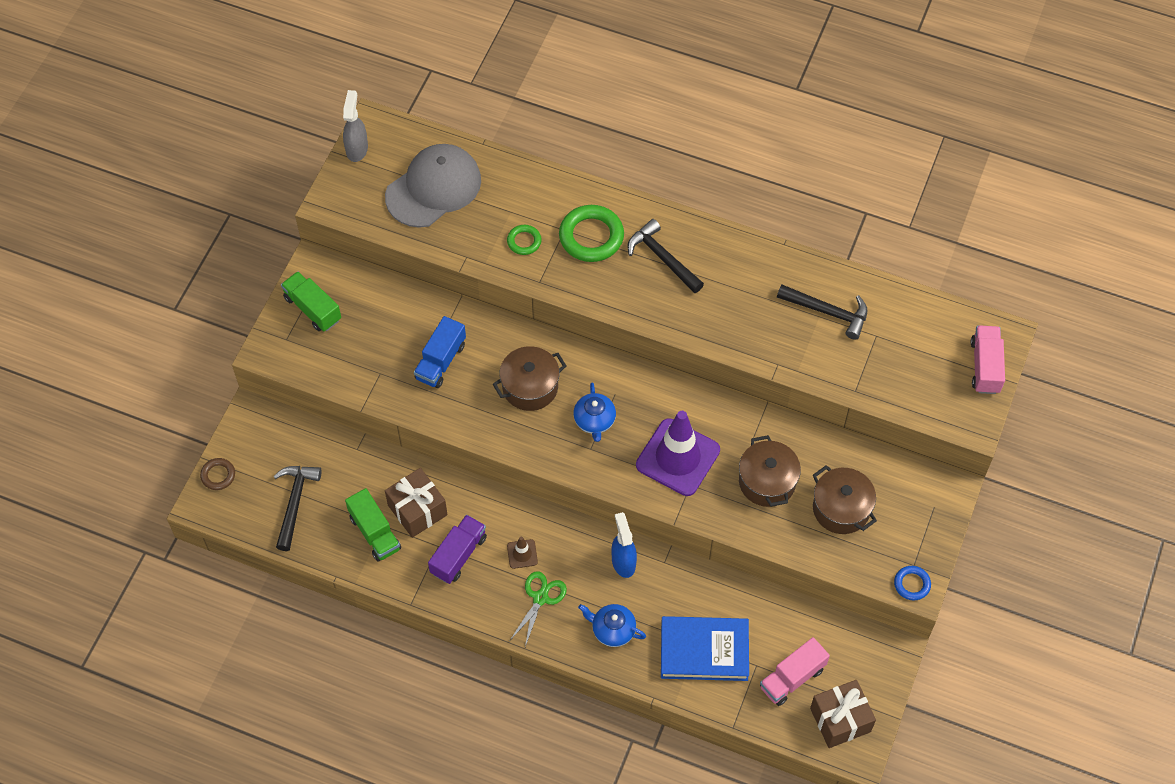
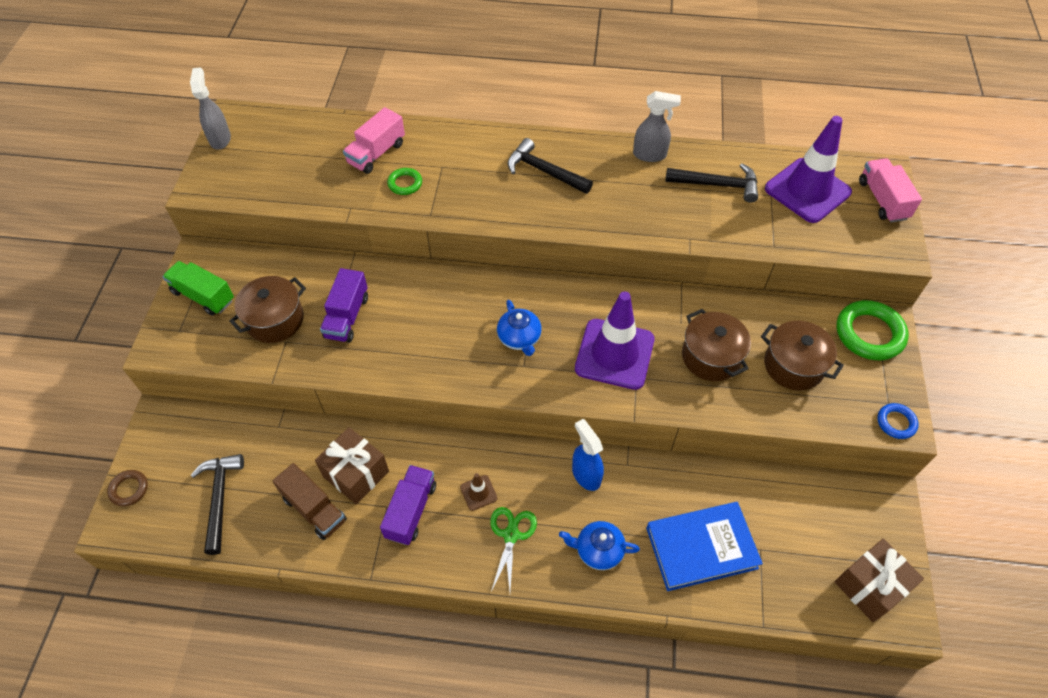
camera: 15 degrees left, 5 degrees down
green truck [345,488,401,562] -> brown truck [272,463,347,540]
grey cap [385,144,481,228] -> none
blue truck [414,316,466,388] -> purple truck [320,268,368,343]
brown pot [493,346,566,411] -> brown pot moved to [229,276,306,343]
green ring [559,205,624,262] -> green ring moved to [837,300,909,360]
pink truck [760,637,830,706] -> pink truck moved to [343,107,405,174]
none -> grey spray bottle [633,91,681,162]
none -> purple traffic cone [765,116,852,223]

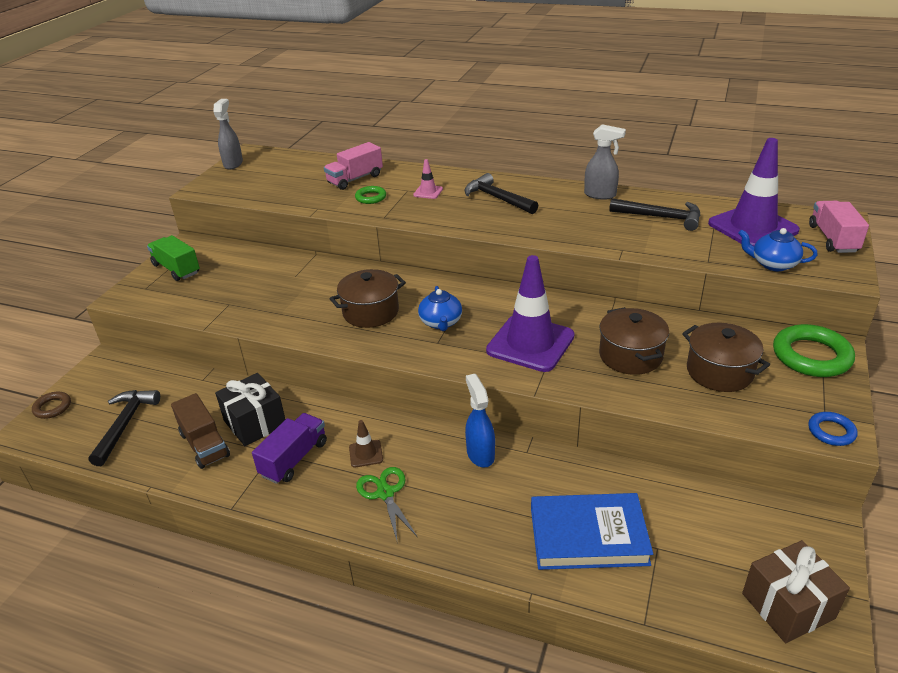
camera: 15 degrees right, 20 degrees down
brown pot [229,276,306,343] -> brown pot moved to [330,269,406,328]
brown gift [315,427,389,505] -> black gift [215,373,286,446]
purple truck [320,268,368,343] -> none
green scissors [490,507,537,592] -> green scissors turned 45 degrees counterclockwise [356,467,417,544]
blue teapot [559,521,640,570] -> blue teapot moved to [738,228,817,271]
none -> pink traffic cone [413,159,443,199]

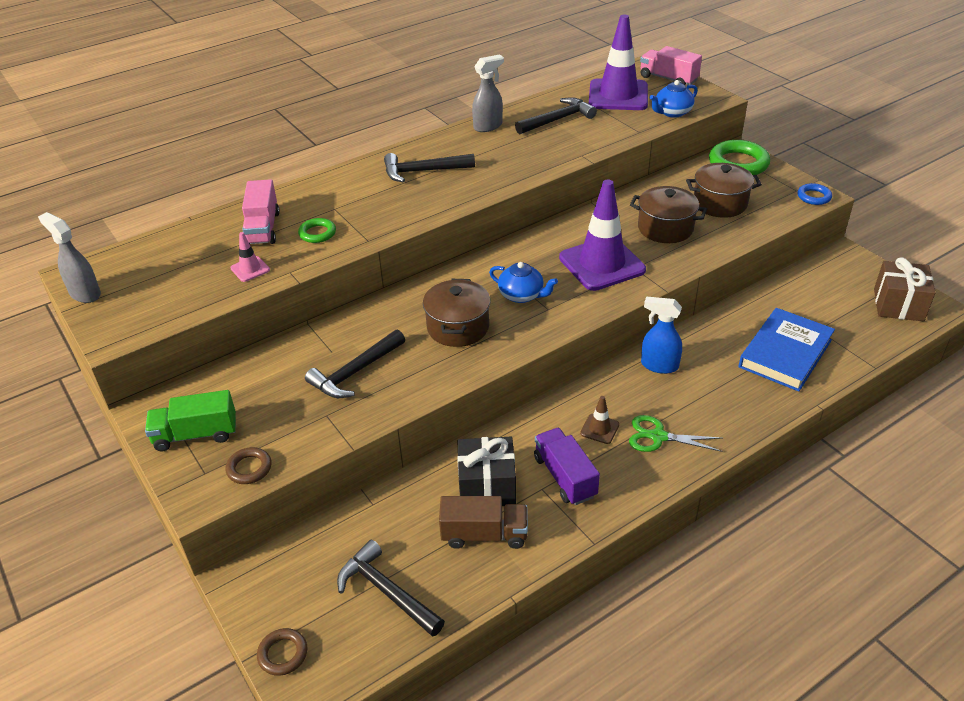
camera: 55 degrees left, 5 degrees up
pink traffic cone [413,159,443,199] -> pink traffic cone moved to [230,232,270,282]
none -> brown ring [225,447,272,484]
none -> black hammer [305,329,405,398]

